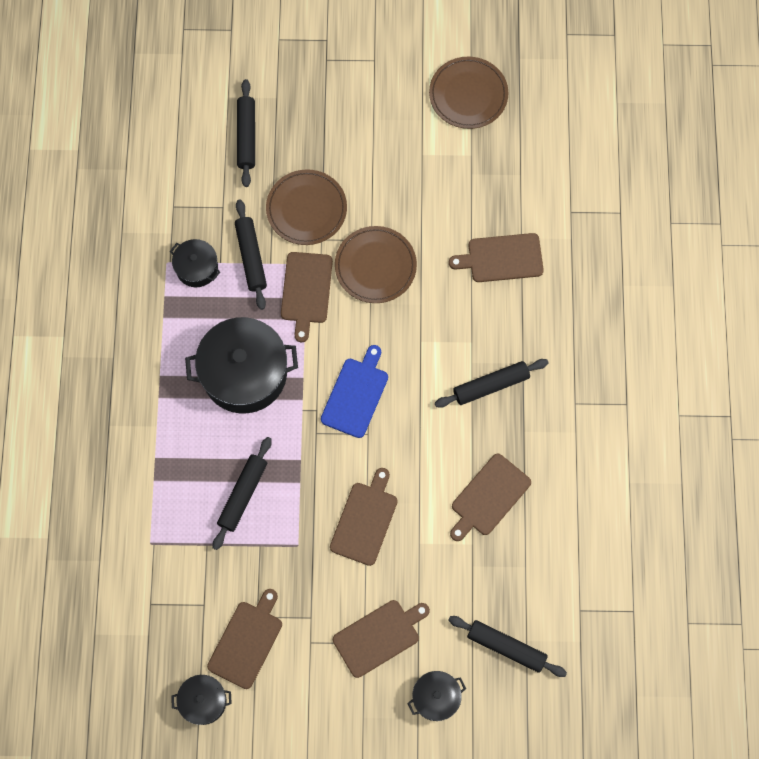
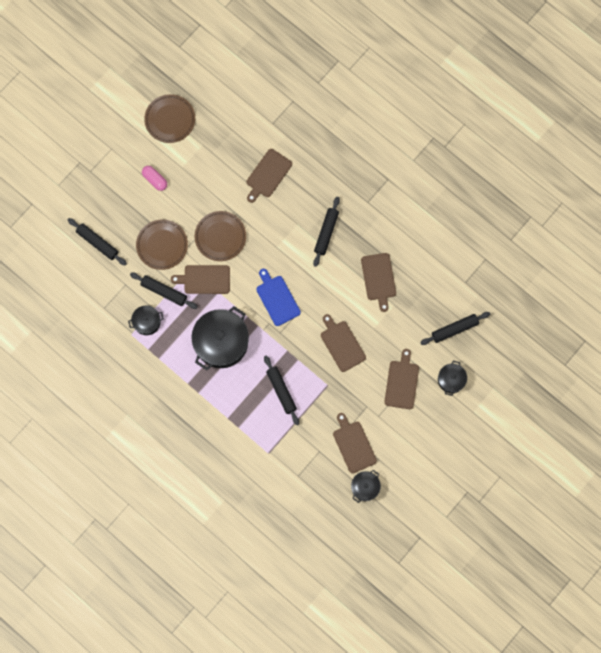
camera: 50 degrees left, 5 degrees up
brown cutting board [281,252,333,342] -> brown cutting board turned 135 degrees clockwise [171,265,230,294]
none -> pink capsule [142,166,167,191]

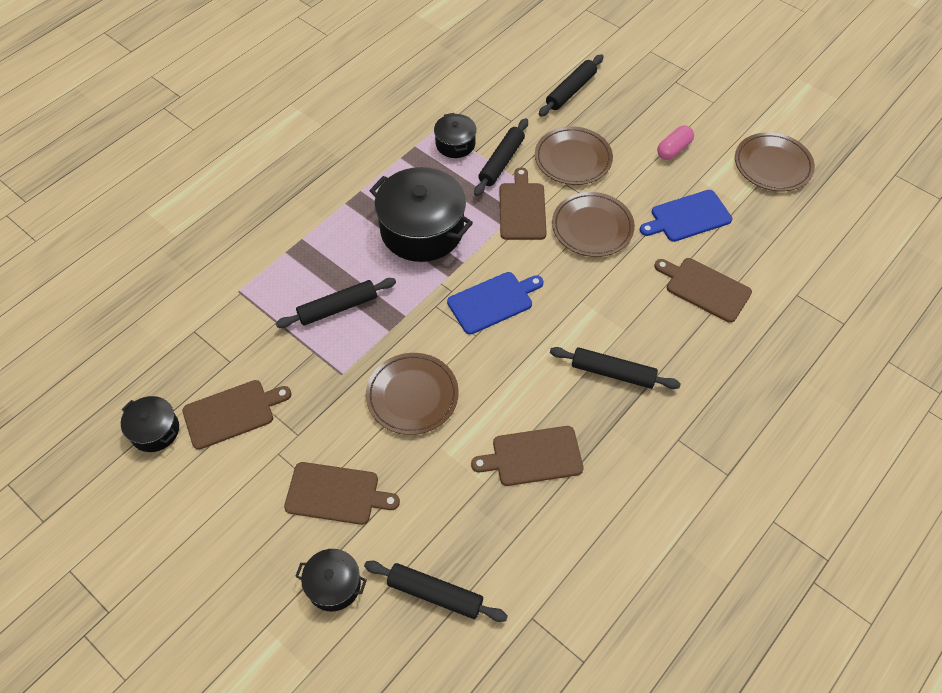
camera: 90 degrees right, 20 degrees down
brown cutting board [321,314,366,372] -> brown plate [366,353,459,435]
black rolling pin [420,312,490,345] -> black rolling pin turned 45 degrees counterclockwise [364,561,508,622]
none -> blue cutting board [640,190,732,242]

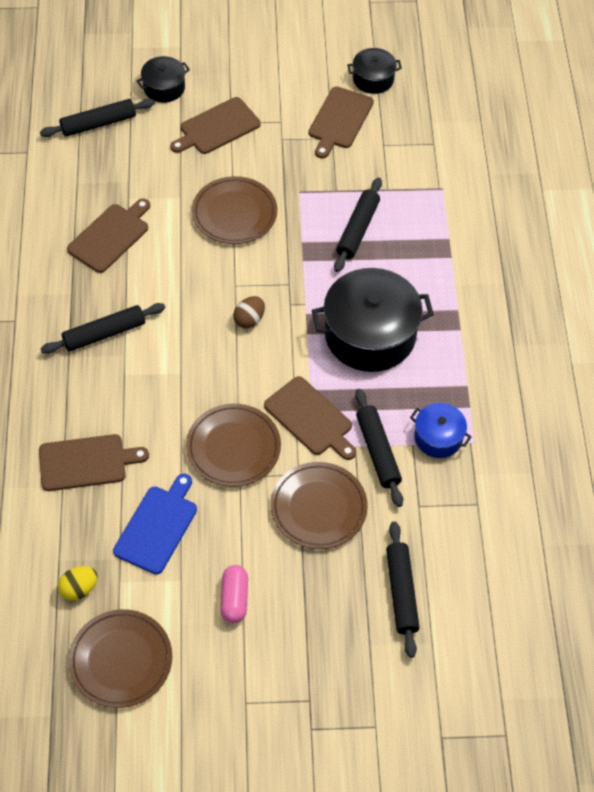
camera: 135 degrees right, 0 degrees up
black pot [434,113,477,158] -> blue pot [410,403,471,458]
blue cutting board [447,272,543,335] -> brown egg [233,296,265,328]
none -> yellow egg [58,566,97,600]

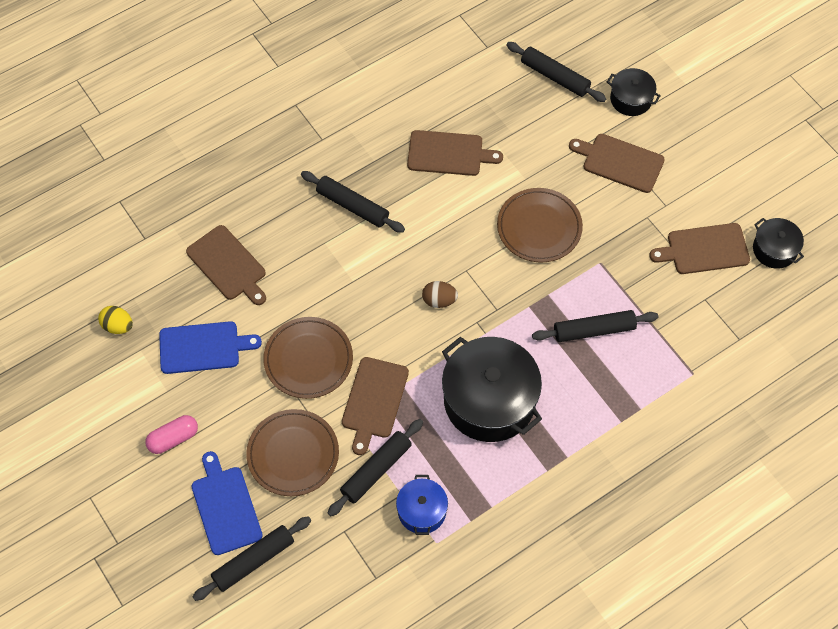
camera: 60 degrees right, 5 degrees up
brown plate [68,609,172,708] -> none
none -> blue cutting board [192,451,263,555]

